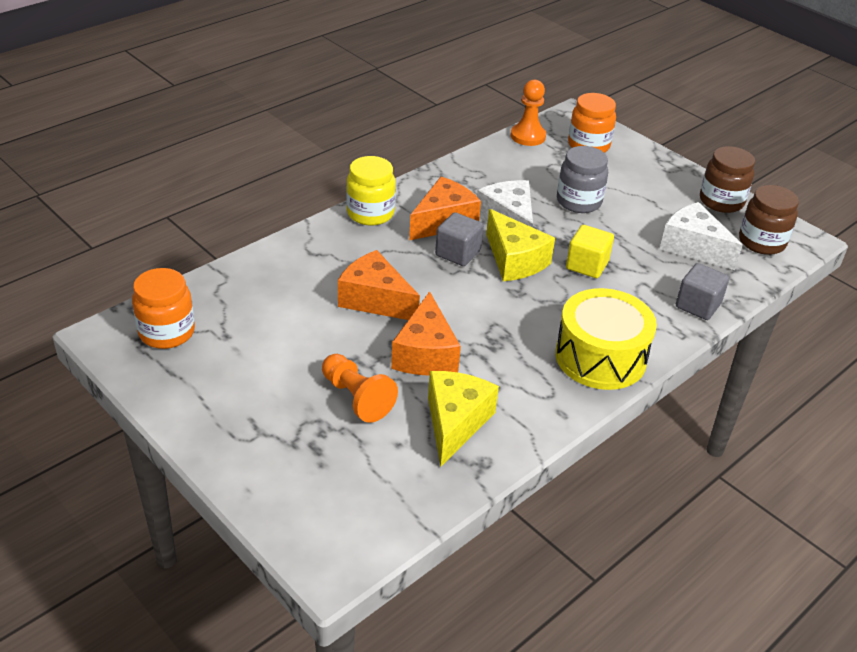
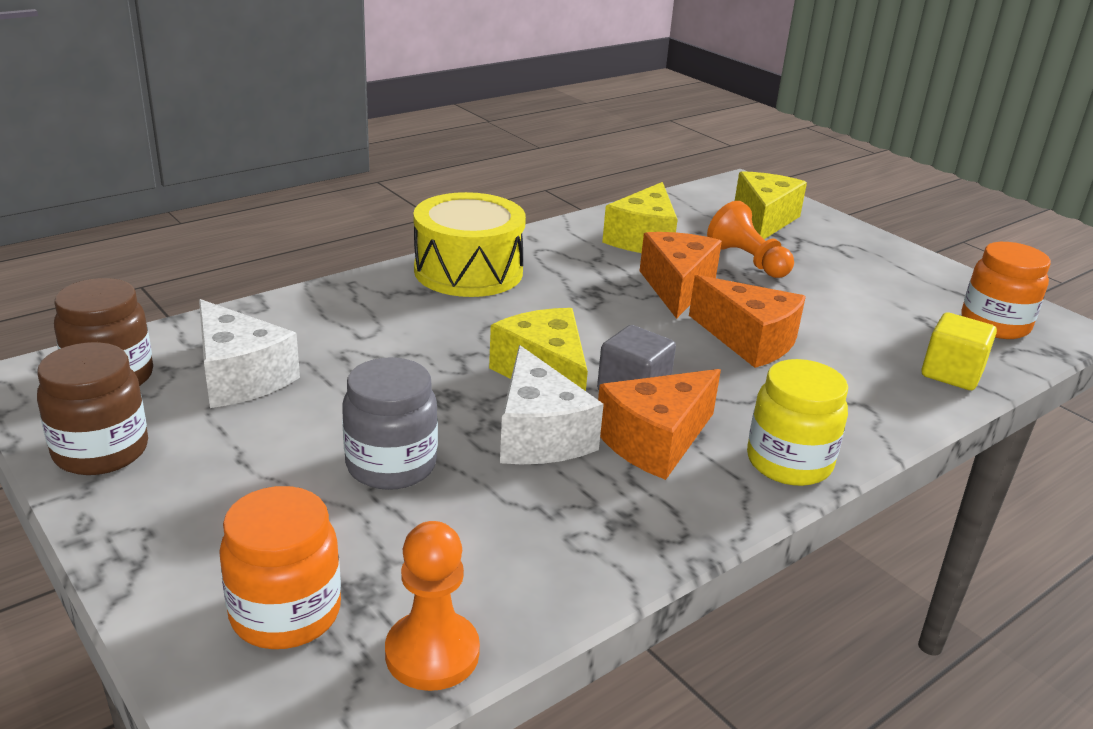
camera: 175 degrees left, 10 degrees down
yellow cube [566,225,614,278] -> yellow cube moved to [921,312,997,390]
grey cube [676,263,729,320] -> none
none -> yellow cheese [735,171,807,239]

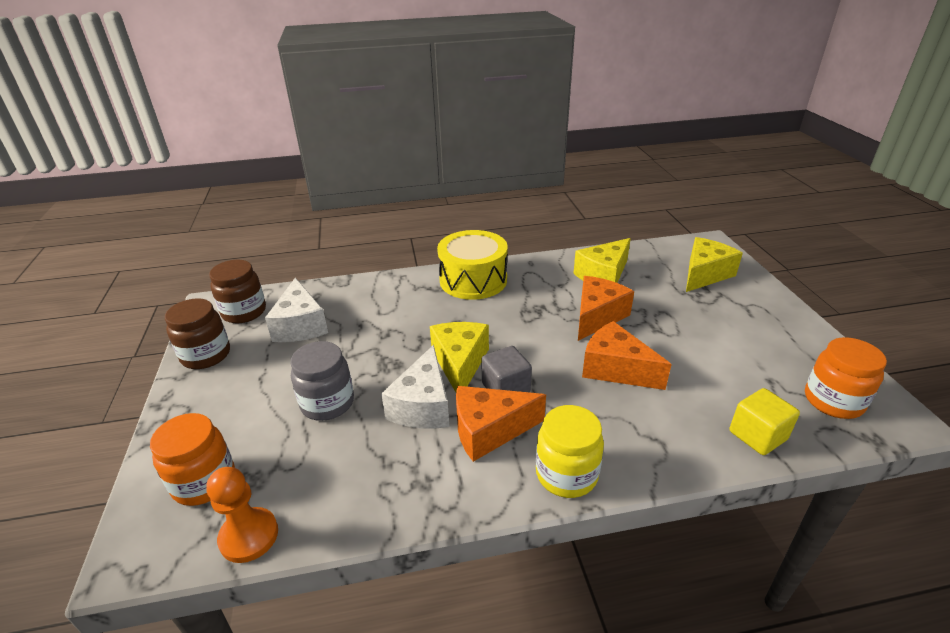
camera: 30 degrees right, 5 degrees up
orange cheese [689,275,806,368] -> orange cheese turned 150 degrees clockwise [582,321,672,390]
orange pawn [707,201,794,278] -> none

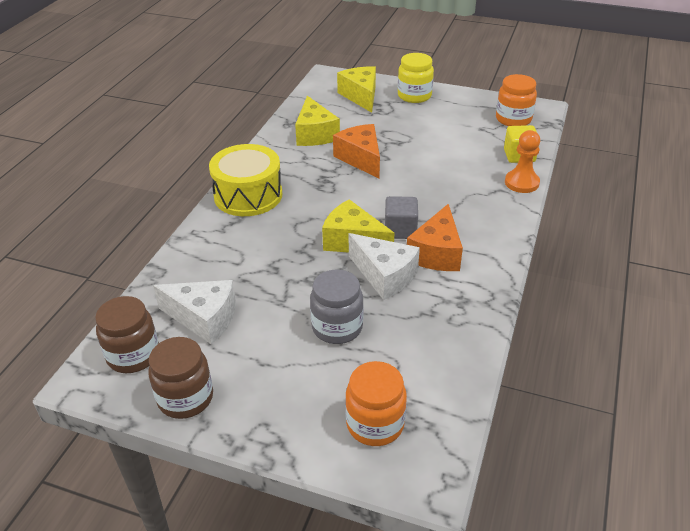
camera: 60 degrees left, 5 degrees up
orange pawn [206,467,278,563] -> orange pawn moved to [505,130,540,193]
yellow jar [536,405,604,498] -> yellow jar moved to [398,53,434,103]
orange cheese [582,321,672,390] -> none

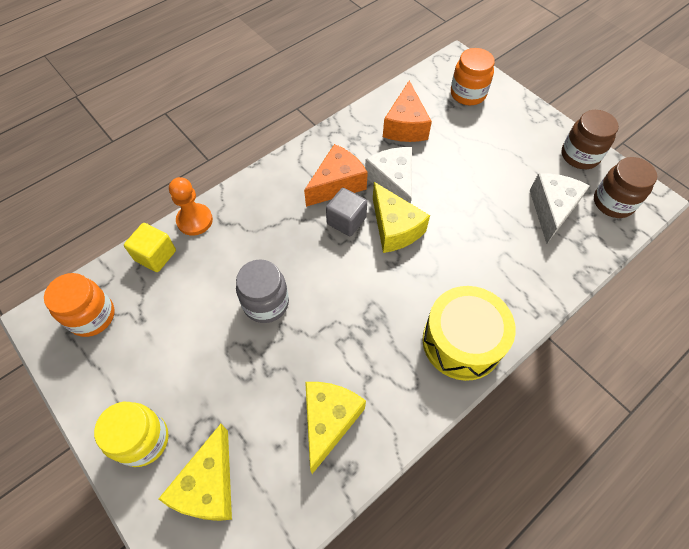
camera: 150 degrees left, 20 degrees up
white cheese [153,280,236,344] -> white cheese turned 60 degrees clockwise [530,173,590,244]
grey jar [310,269,364,344] -> grey jar moved to [236,260,289,323]
orange cheese [333,124,380,178] -> orange cheese moved to [383,81,432,142]

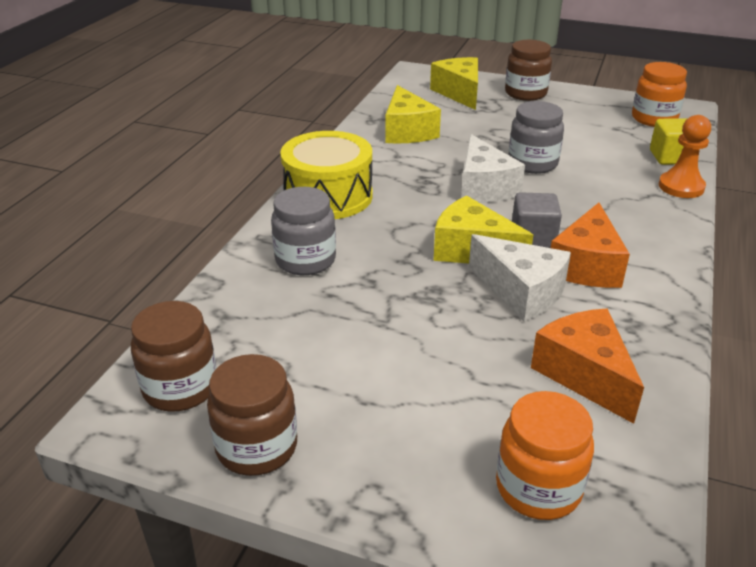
camera: 150 degrees right, 25 degrees down
yellow jar [94,402,169,467] -> brown jar [505,40,552,101]
white cheese [530,173,590,244] -> white cheese moved to [461,134,525,203]
none -> grey jar [271,187,336,275]

